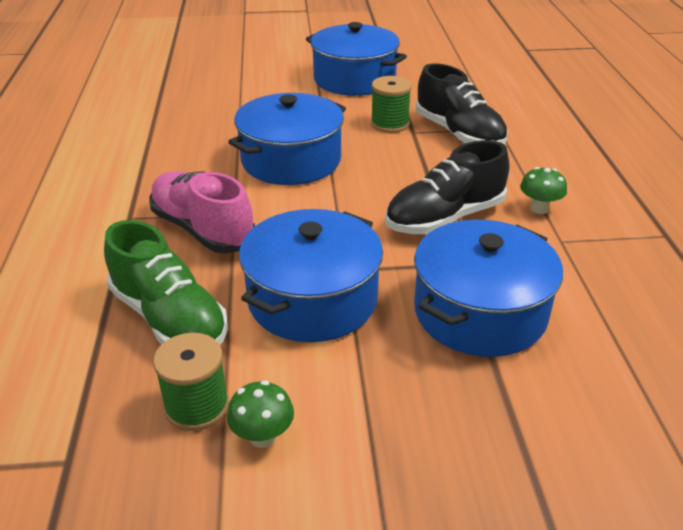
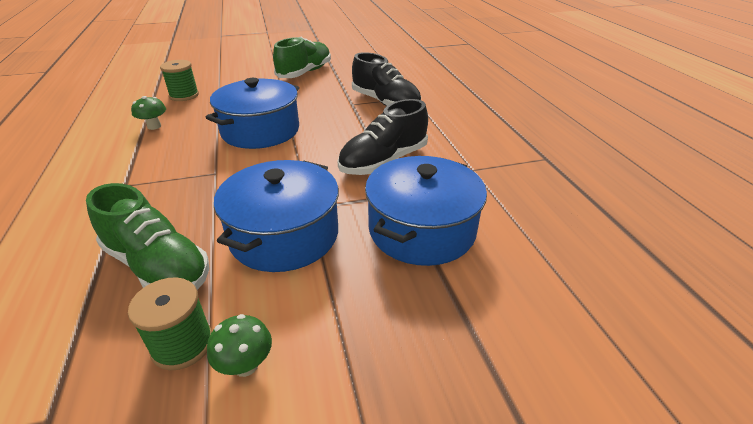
camera: 10 degrees left, 0 degrees up
pink shoe [150,171,255,254] -> none
blue pot [306,22,407,96] -> green shoe [273,37,331,78]
green spool [371,76,412,133] -> green spool moved to [160,60,199,101]
green mushroom [520,167,567,214] -> green mushroom moved to [131,96,166,130]

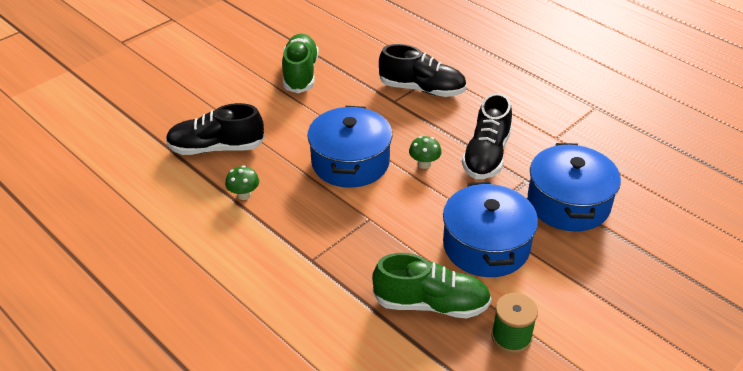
camera: 30 degrees left, 5 degrees up
green spool [160,60,199,101] -> black shoe [166,103,265,155]
green mushroom [207,314,272,377] -> green mushroom moved to [409,136,442,169]

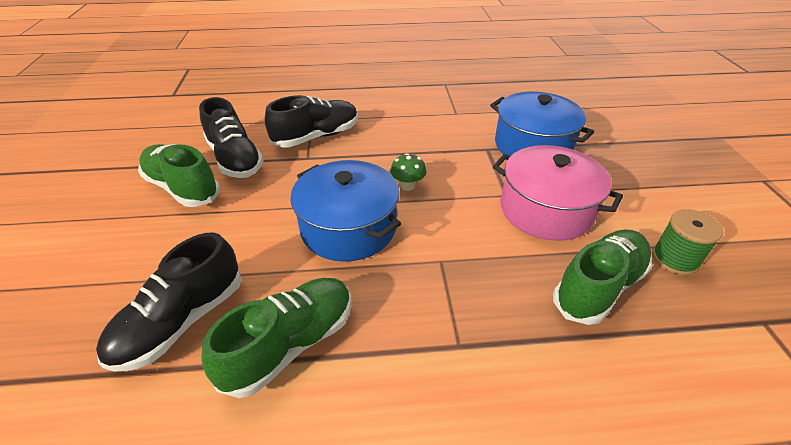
camera: 50 degrees left, 0 degrees up
green mushroom [225,166,259,200] -> green shoe [202,278,351,398]
blue pot [443,181,538,277] -> pink pot [493,145,623,241]
black shoe [462,93,512,179] -> black shoe moved to [199,97,264,178]

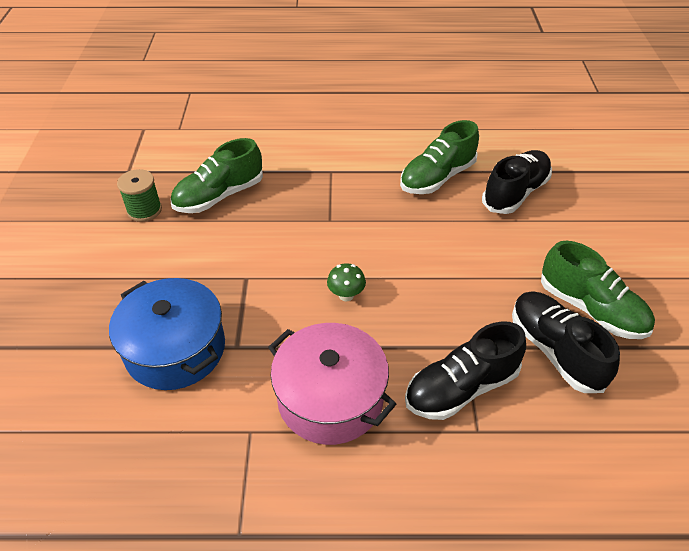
camera: 175 degrees left, 5 degrees up
blue pot [290,160,401,262] -> none
pink pot [493,145,623,241] -> pink pot moved to [268,323,396,445]

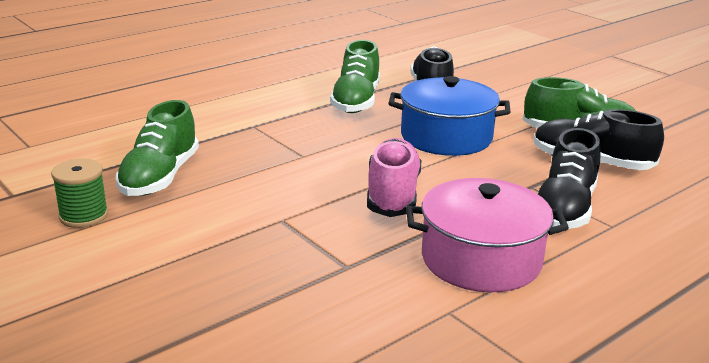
camera: 40 degrees left, 20 degrees down
blue pot [109,278,225,390] -> blue pot moved to [388,76,510,156]
green mushroom [327,263,366,301] -> pink shoe [367,138,422,217]

